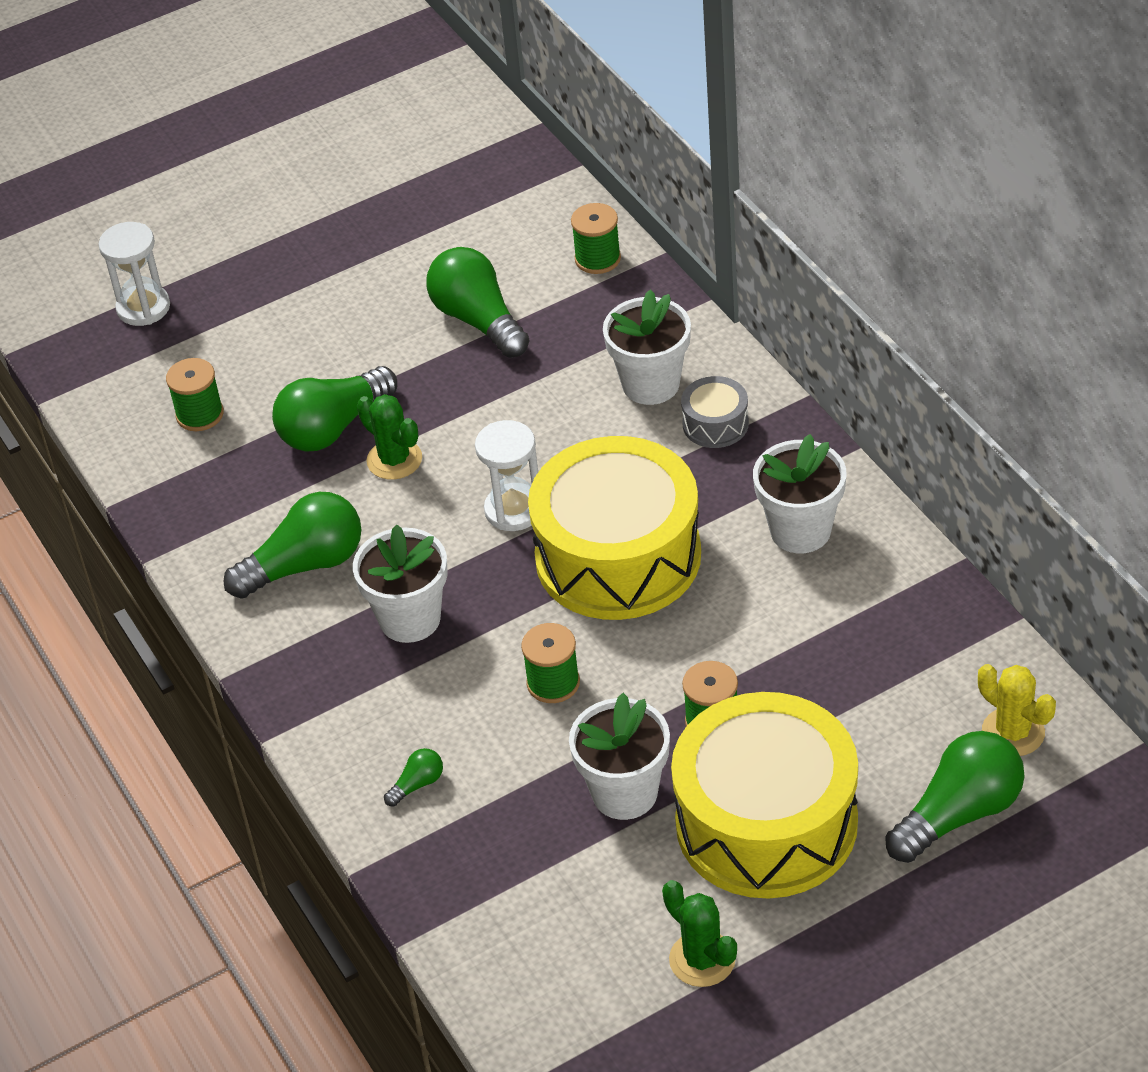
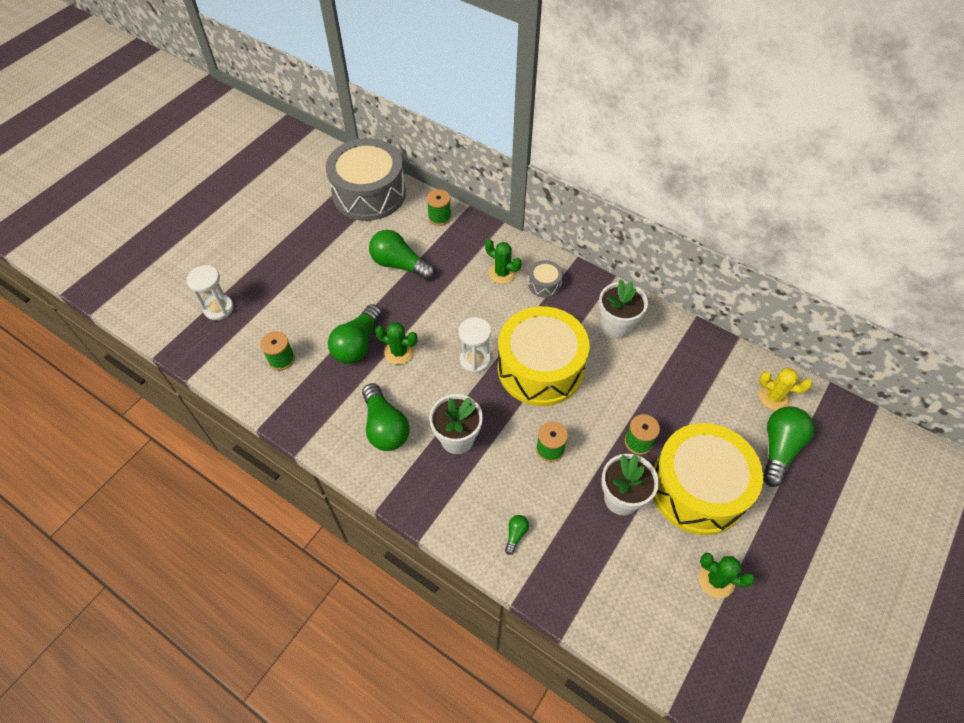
camera: 30 degrees left, 10 degrees up
green light bulb [223,492,361,599] -> green light bulb turned 120 degrees clockwise [362,383,410,451]
white flower pot [603,289,691,405] -> green cactus [485,239,522,284]
none -> grey drum [326,138,406,221]

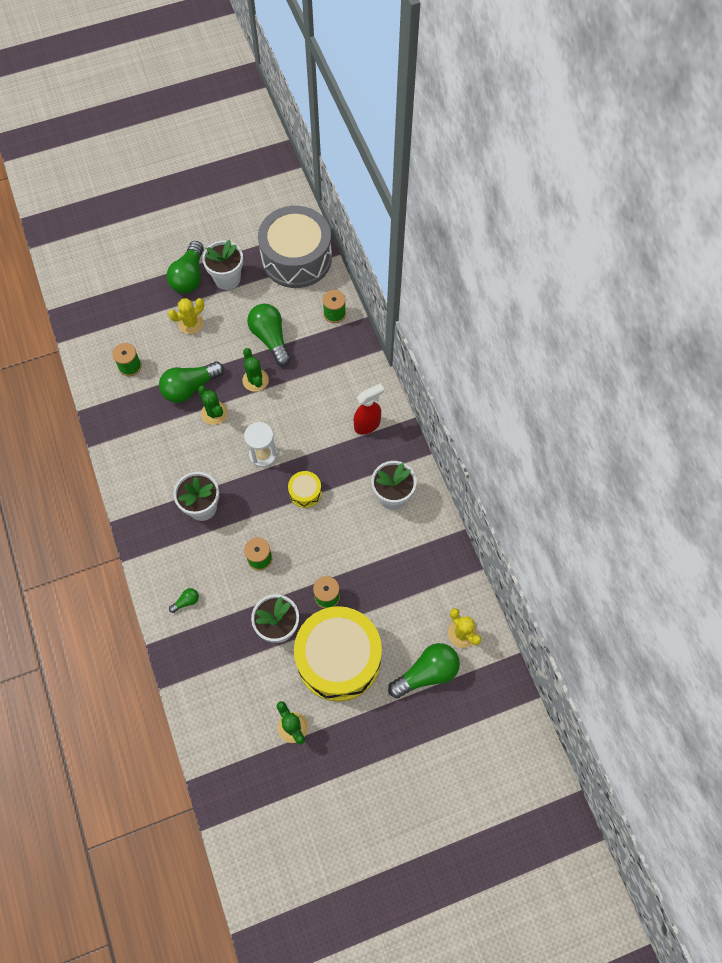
camera: 35 degrees right, 10 degrees up
white hourglass [187,265,234,320] -> none
green light bulb [362,383,410,451] -> green light bulb moved to [167,241,204,294]
green cactus [485,239,522,284] -> green cactus moved to [242,348,269,392]
yellow drum [498,306,590,406] -> yellow drum [288,471,322,508], size x0.42
grey drum [528,260,563,298] -> red spray bottle [354,383,384,434]
none -> yellow cactus [168,298,204,334]
none -> white flower pot [202,240,243,290]

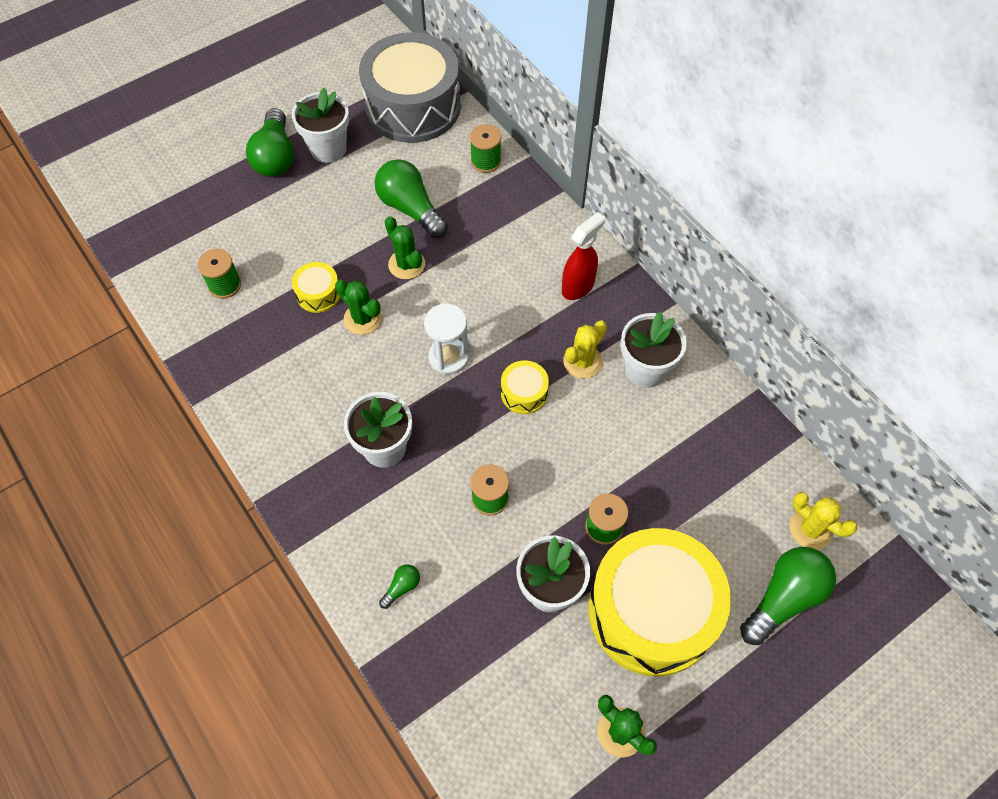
camera: 15 degrees left, 5 degrees down
green light bulb [159,362,224,403] -> yellow drum [292,262,340,313]
yellow cactus [168,298,204,334] -> yellow cactus moved to [563,321,607,378]

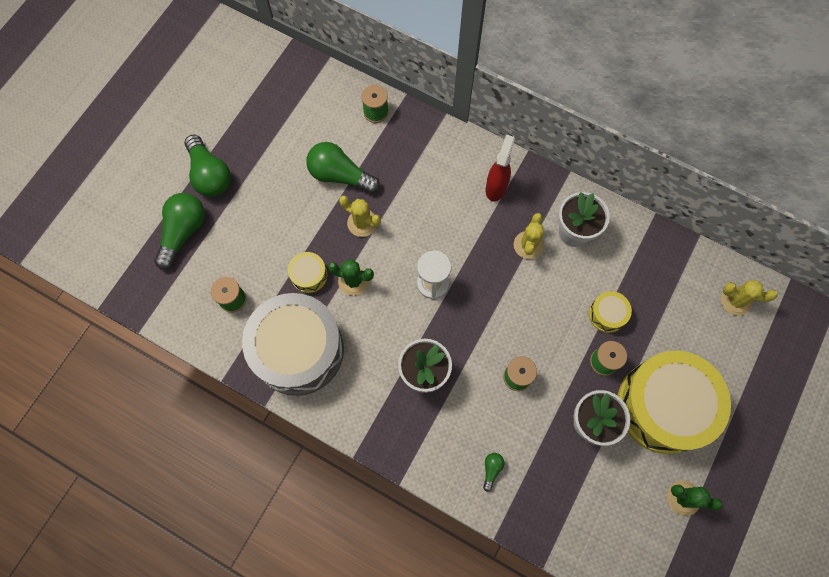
camera: 25 degrees left, 10 degrees up
white flower pot [292,88,349,163] -> none
grey drum [359,32,461,143] -> grey drum moved to [242,293,344,396]
green cactus [385,216,425,279] -> yellow cactus [339,195,381,237]
yellow drum [501,360,549,414] -> yellow drum moved to [589,291,632,333]
green light bulb [740,547,836,645] -> green light bulb moved to [154,193,205,270]

